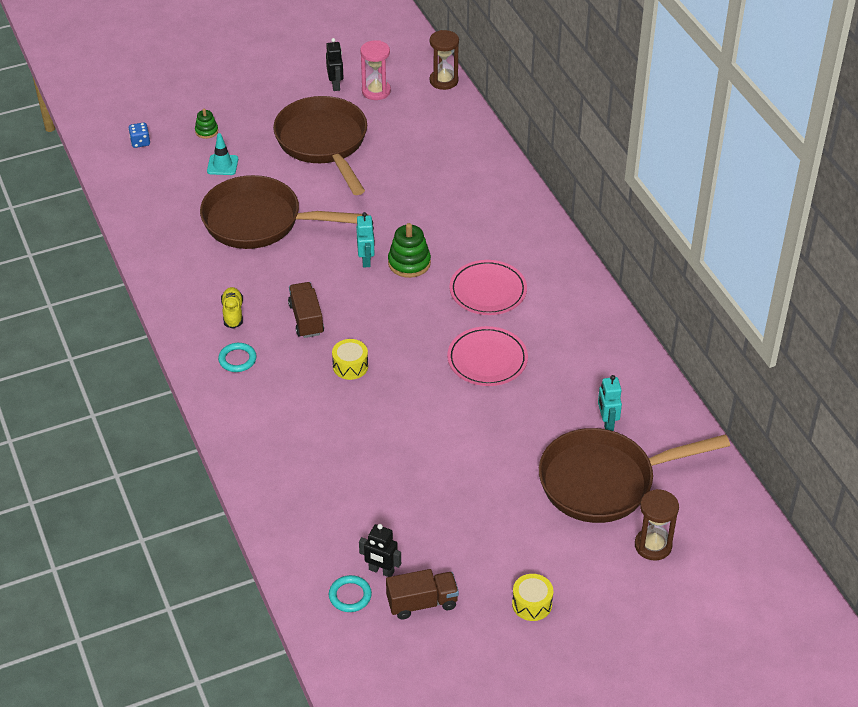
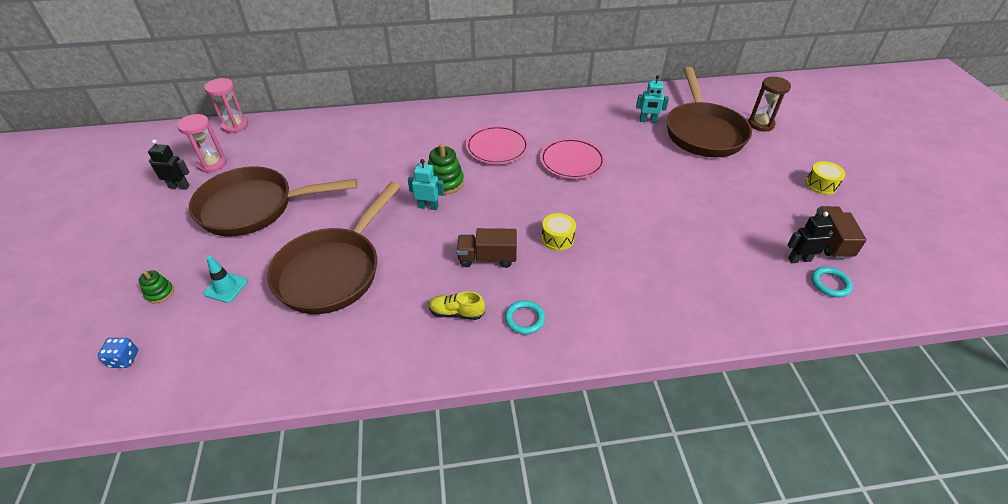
camera: 75 degrees left, 0 degrees up
black robot [359,524,401,577] -> black robot turned 135 degrees counterclockwise [787,212,833,263]
brown hourglass [430,30,459,90] -> pink hourglass [204,78,248,133]

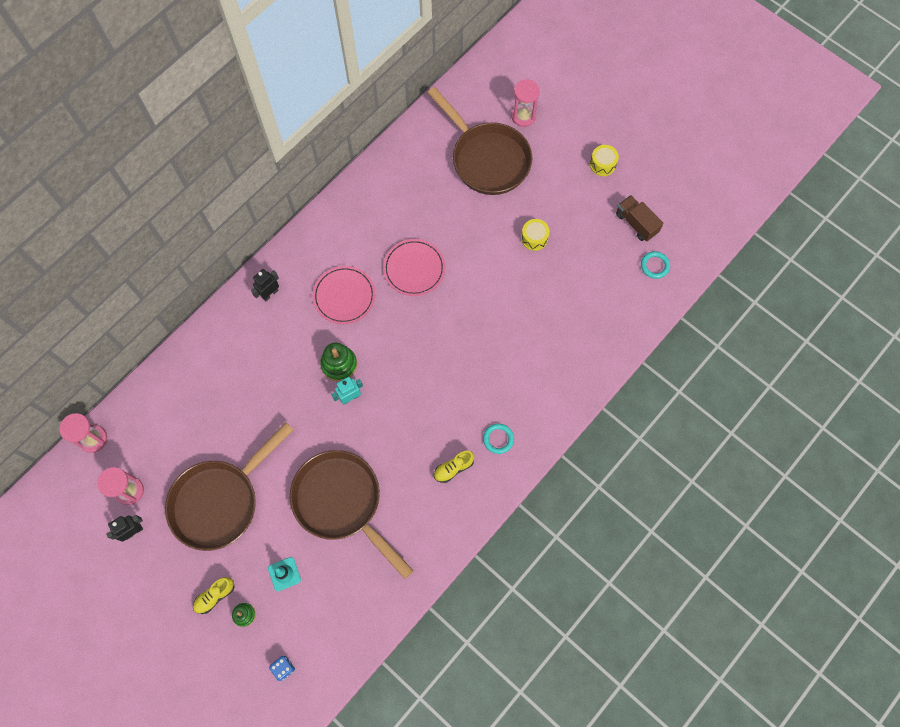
camera: 40 degrees left, 25 degrees up
brown pan [267,182,401,314] -> brown pan turned 150 degrees clockwise [290,450,414,579]
brown truck [457,228,517,268] -> none
yellow drum [542,213,576,251] -> yellow drum moved to [521,219,550,251]
turquoise robot [636,75,669,123] -> none
brown hourglass [748,77,791,131] -> pink hourglass [511,79,540,127]
black robot [787,212,833,263] -> black robot moved to [251,269,279,301]
none -> yellow shoe [193,577,234,614]

